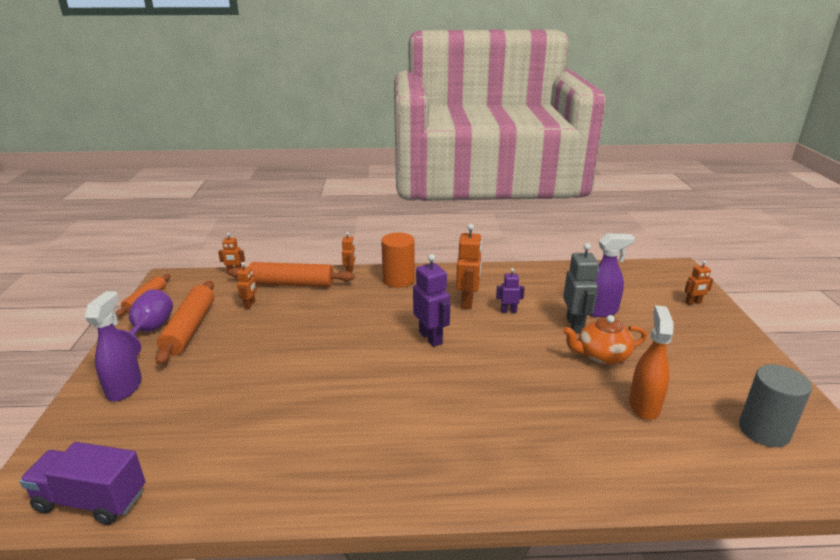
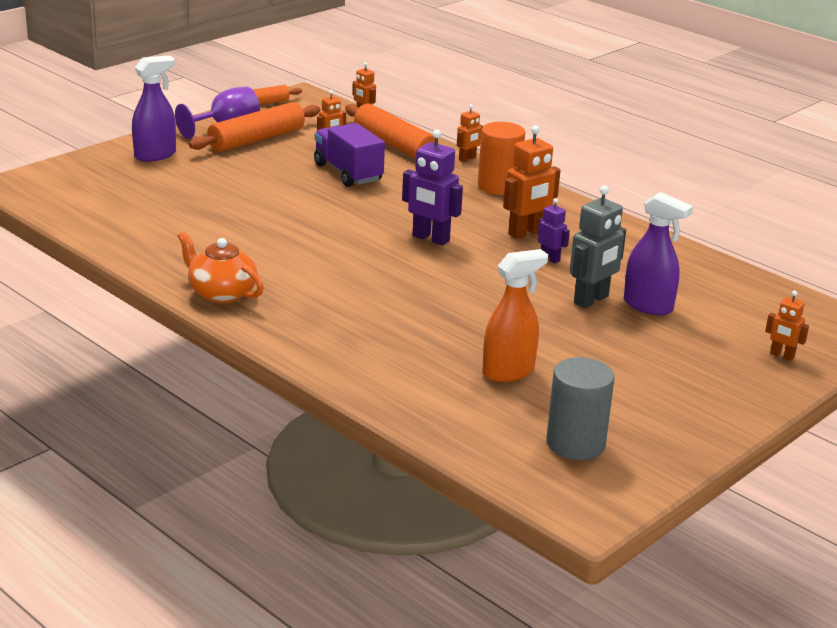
camera: 45 degrees right, 0 degrees up
purple truck [19,442,145,525] -> purple truck moved to [314,123,385,187]
purple robot [413,254,450,347] -> purple robot turned 105 degrees clockwise [402,130,463,246]
orange teapot [563,315,647,365] -> orange teapot moved to [177,232,264,303]

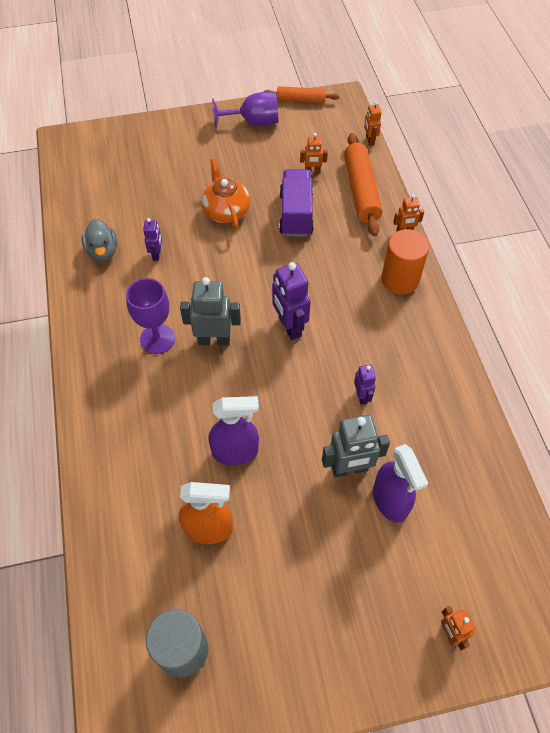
camera: 35 degrees right, 30 degrees up
purple spray bottle [132,55,176,162] -> purple spray bottle moved to [208,396,259,465]
orange teapot [177,232,264,303] -> orange teapot moved to [201,159,250,230]
orange rolling pin [189,102,320,152] -> none
orange robot [503,125,560,239] -> none
none -> grey duck [82,219,117,262]
none -> purple goblet [126,278,175,354]
none -> purple robot [143,218,162,261]
none -> grey robot [180,277,241,346]

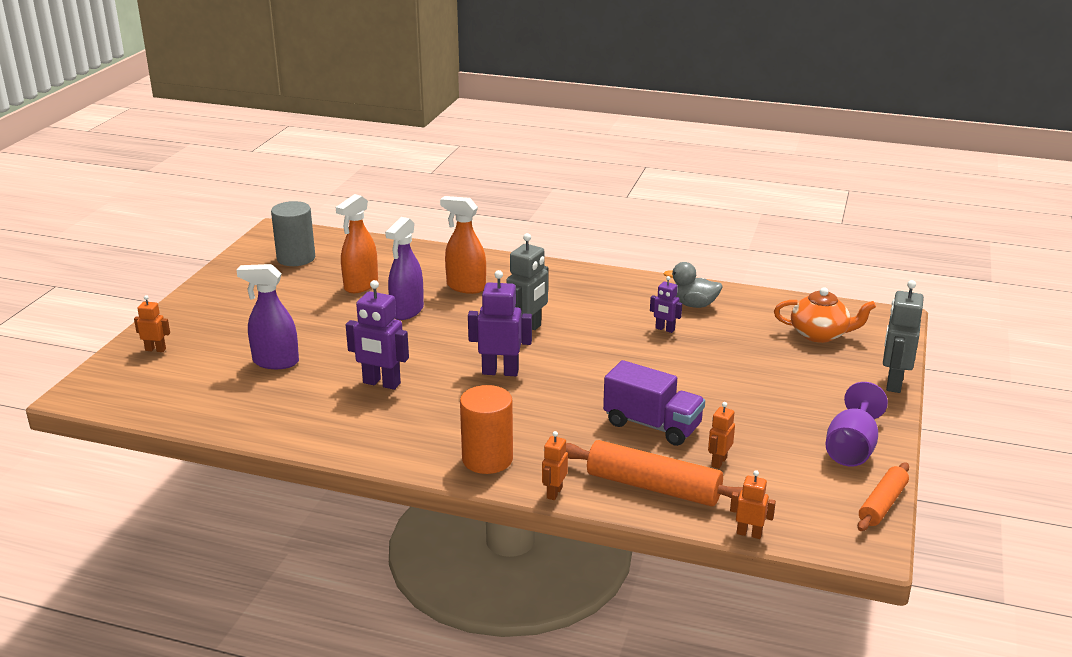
camera: 120 degrees right, 30 degrees down
purple goblet [126,278,175,354] -> none
orange teapot [201,159,250,230] -> orange teapot moved to [774,287,876,343]
grey robot [322,415,390,478] -> grey robot moved to [883,280,924,393]
purple robot [354,365,376,405] -> purple robot [346,280,409,390], size x1.79
none -> orange spray bottle [440,196,486,294]

